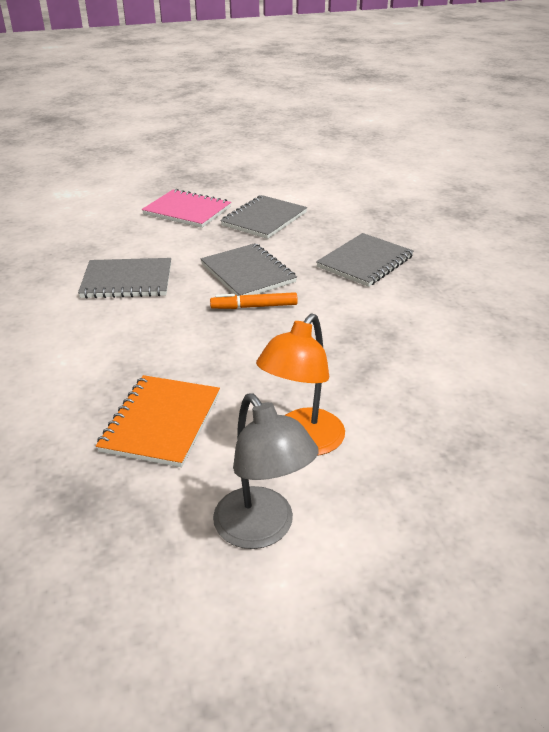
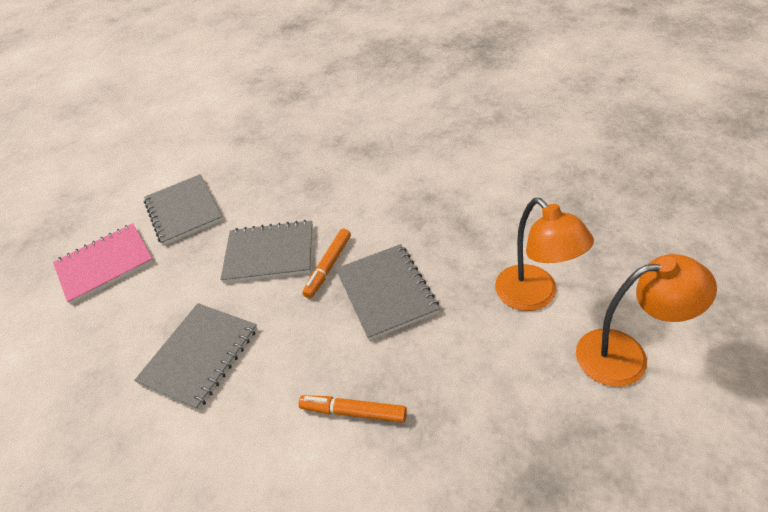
camera: 55 degrees left, 10 degrees up
orange notebook [96,375,220,467] -> none
grey lamp [213,393,319,549] -> orange lamp [576,254,717,387]
grey notebook [316,233,414,287] -> grey notebook moved to [336,244,440,341]
none -> orange marker [299,395,407,423]

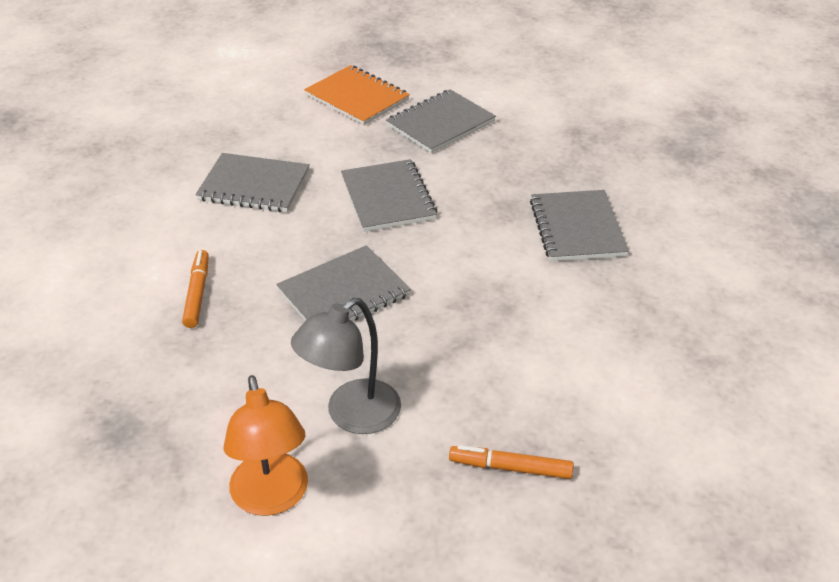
camera: 70 degrees right, 5 degrees down
pink notebook [53,223,154,305] -> orange notebook [304,65,410,125]
orange marker [302,229,351,299] -> orange marker moved to [449,445,574,479]
orange lamp [495,198,594,311] -> grey lamp [291,298,401,434]
none -> grey notebook [530,190,629,261]

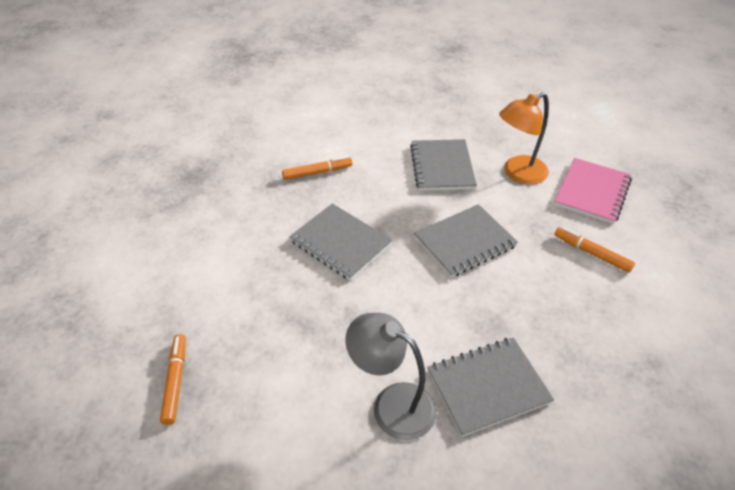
camera: 75 degrees right, 5 degrees up
orange lamp [224,375,308,516] -> orange lamp moved to [499,92,549,185]
grey lamp [291,298,401,434] -> grey lamp moved to [345,313,437,440]
orange notebook [304,65,410,125] -> pink notebook [554,158,632,224]
grey notebook [386,89,496,153] -> orange marker [555,227,635,273]

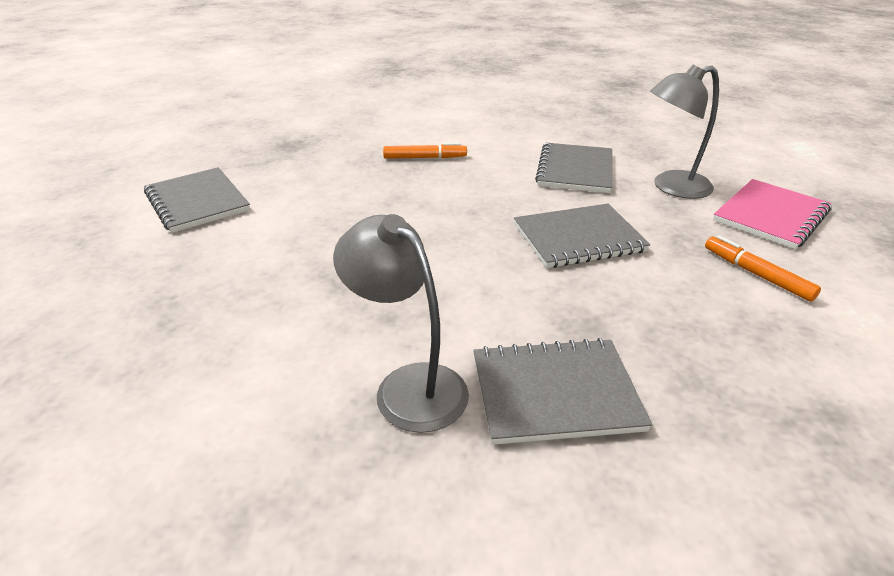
camera: 15 degrees right, 10 degrees down
orange marker [160,334,186,425] -> none
grey notebook [289,204,393,281] -> grey notebook moved to [144,167,250,233]
orange lamp [499,92,549,185] -> grey lamp [650,65,719,199]

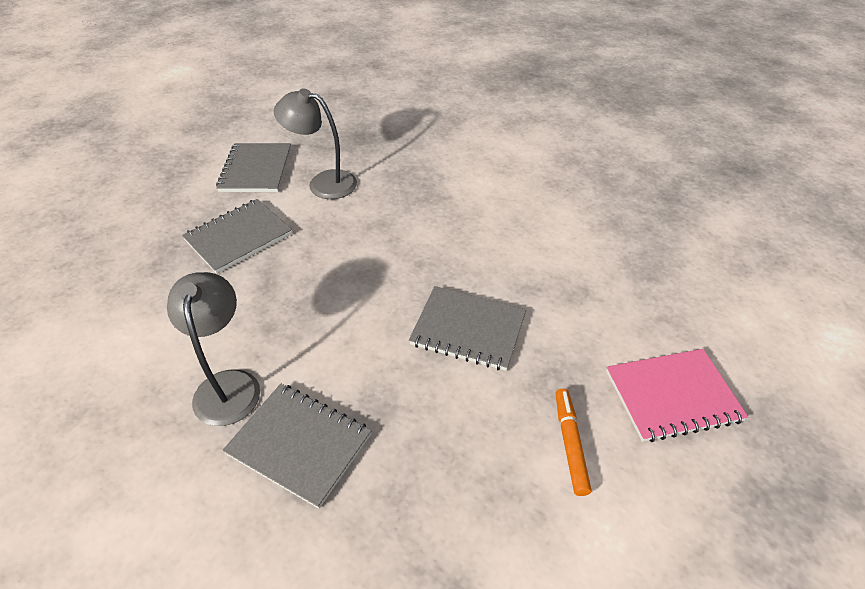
camera: 35 degrees right, 10 degrees up
orange marker [383,143,467,159] -> none
grey notebook [535,143,612,193] -> grey notebook moved to [182,199,292,274]
grey lamp [650,65,719,199] -> grey lamp moved to [274,88,357,199]

